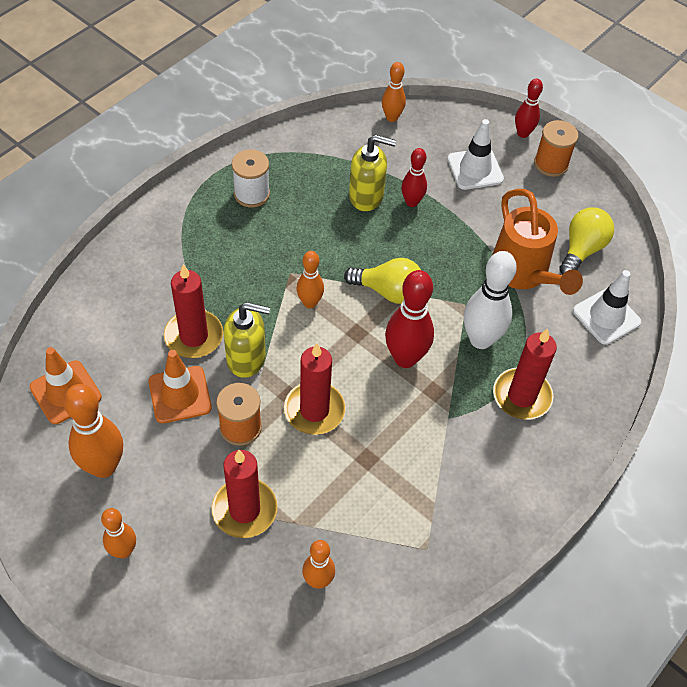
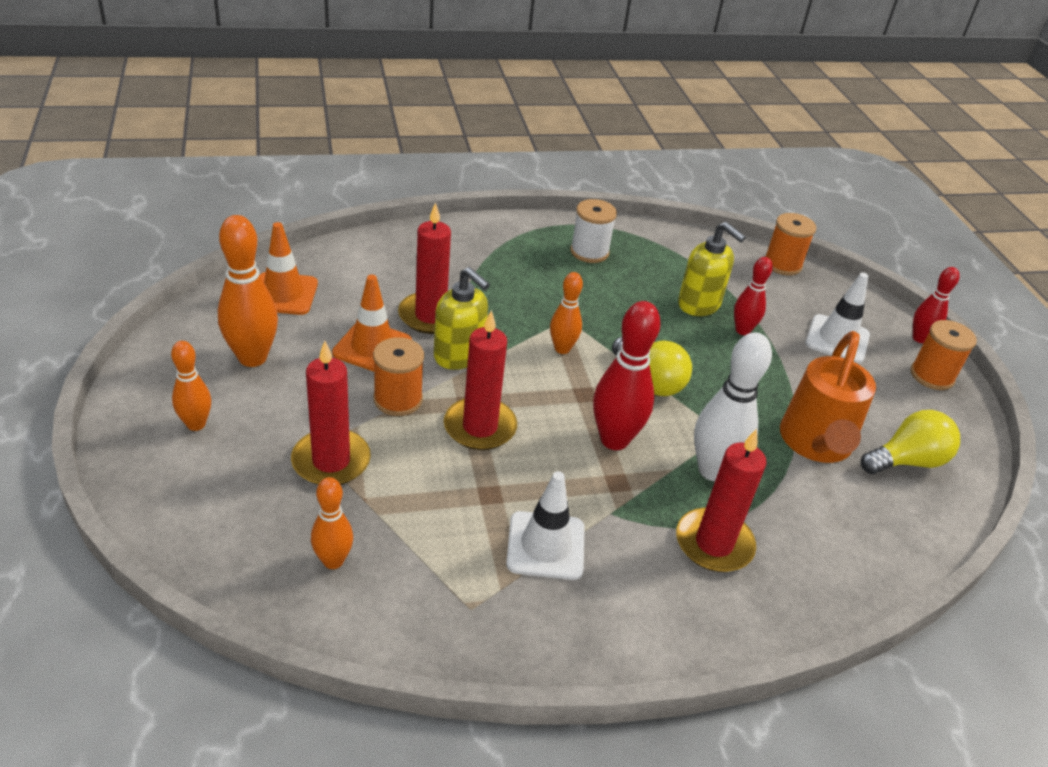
camera: 35 degrees right, 15 degrees down
orange bowling pin [382,62,406,122] -> orange spool [765,213,816,275]
white traffic cone [573,270,641,345] -> white traffic cone moved to [506,471,585,580]

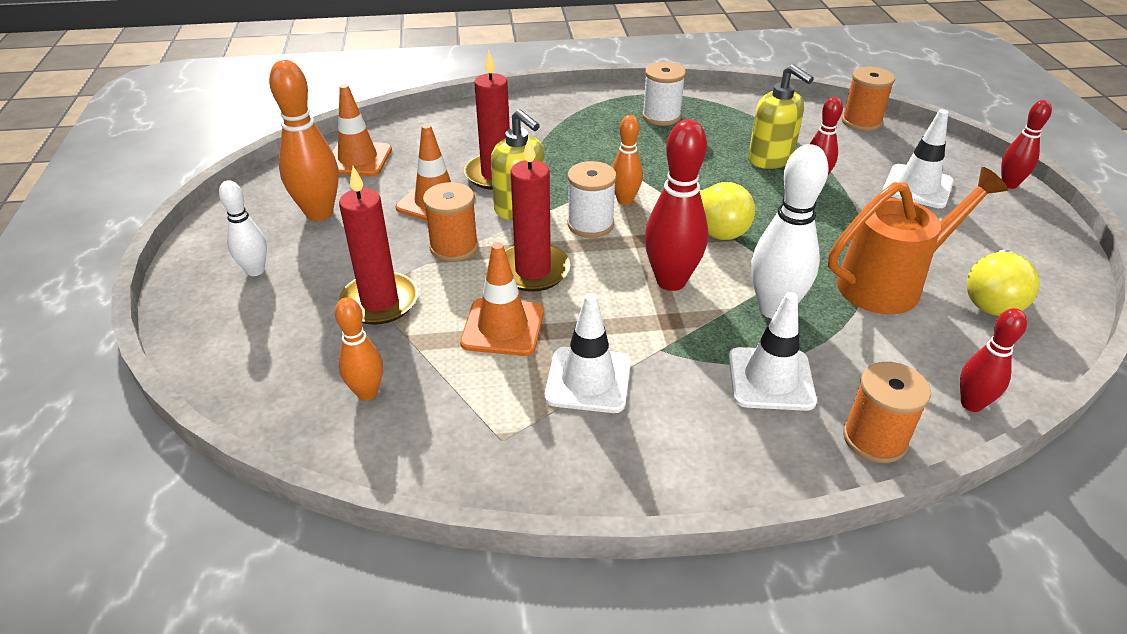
camera: 10 degrees right, 0 degrees up
orange bowling pin [171,341,211,431] -> white bowling pin [219,180,267,276]
red candle [676,429,766,572] -> white traffic cone [729,292,817,411]
orange watering can [780,331,876,463] -> orange watering can turned 135 degrees counterclockwise [828,167,1008,314]
yellow light bulb [861,410,960,474] -> yellow light bulb turned 135 degrees clockwise [967,250,1040,316]
orange spool [911,320,977,390] -> orange spool moved to [843,362,931,463]
none -> orange traffic cone [460,242,544,356]
none -> white spool [567,161,617,238]
none -> red bowling pin [960,308,1027,412]

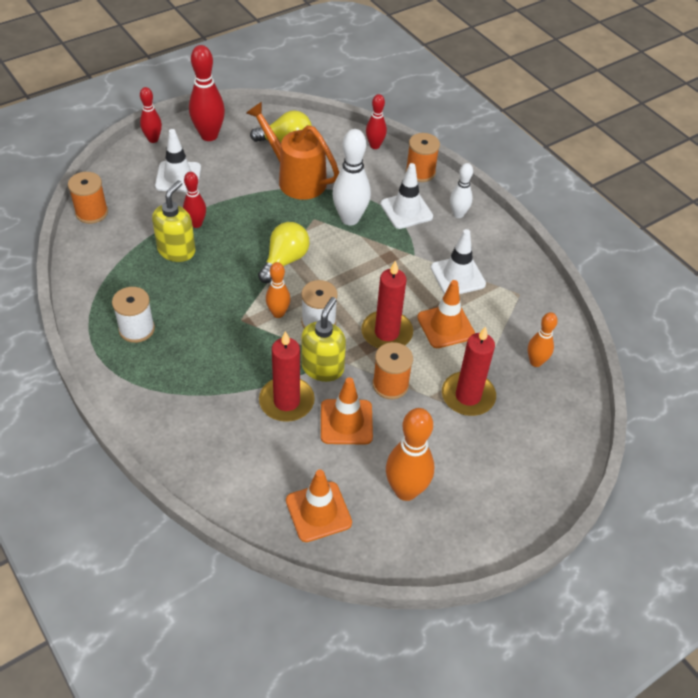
camera: 120 degrees left, 10 degrees up
white bowling pin [219,180,267,276] -> white bowling pin moved to [450,163,473,218]
red bowling pin [645,119,708,291] -> red bowling pin moved to [189,45,225,141]

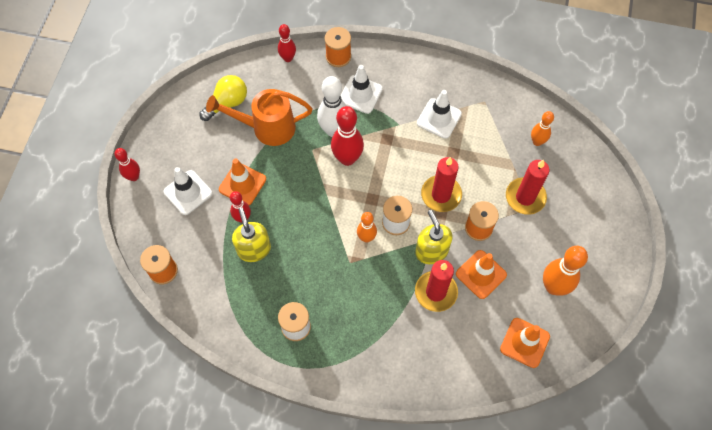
camera: 40 degrees left, 15 degrees up
red bowling pin [189,45,225,141] -> red bowling pin moved to [331,106,364,166]
yellow light bulb [258,222,309,283] -> none
orange traffic cone [417,280,475,348] -> orange traffic cone moved to [219,158,266,205]
white bowling pin [450,163,473,218] -> none

